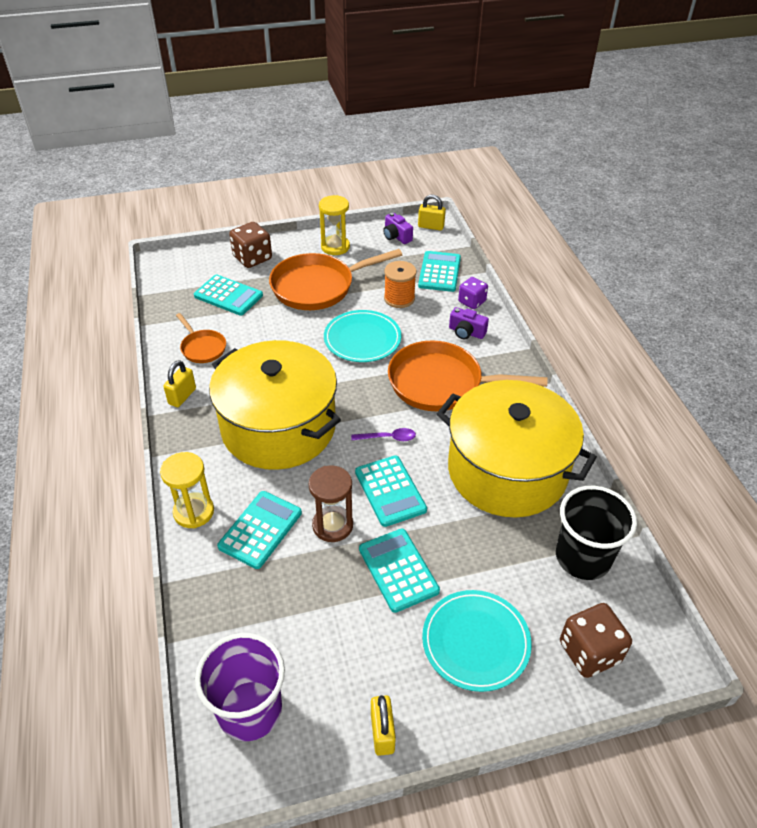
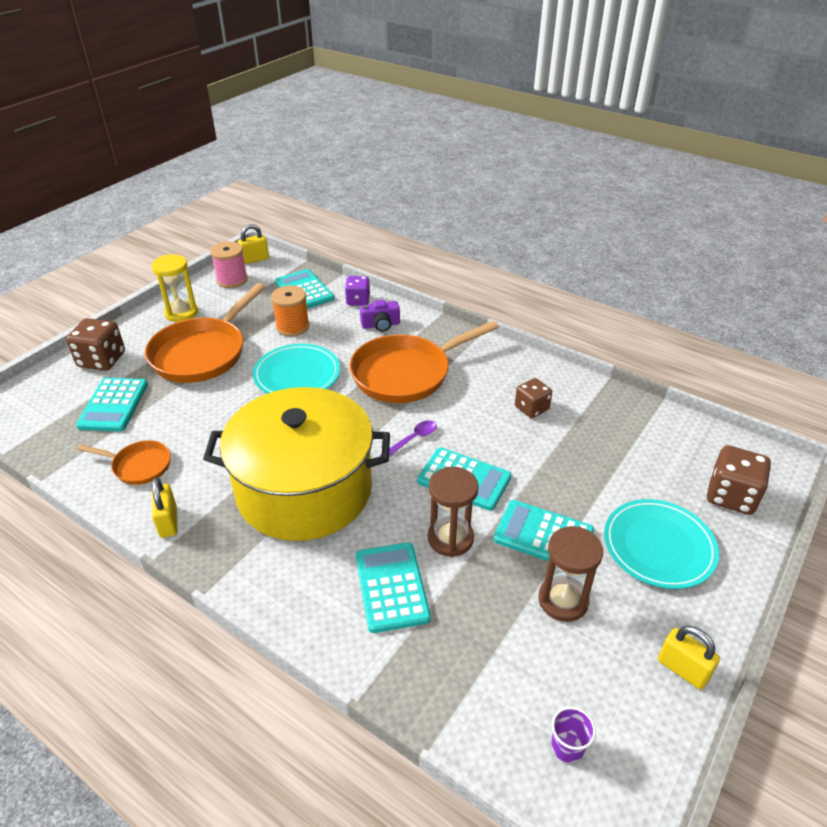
camera: 40 degrees left, 5 degrees down
yellow hourglass [160,452,214,528] -> none
turquoise calculator [194,274,263,316] -> turquoise calculator turned 105 degrees clockwise [76,378,148,431]
purple cup [195,633,285,741] -> purple cup [551,707,596,763], size x0.42
purple camera [383,213,413,244] -> pink spool [210,241,248,288]
yellow pot [437,380,597,518] -> brown dice [515,378,552,418]
black cup [556,486,637,580] -> none
none -> brown hourglass [538,526,603,622]

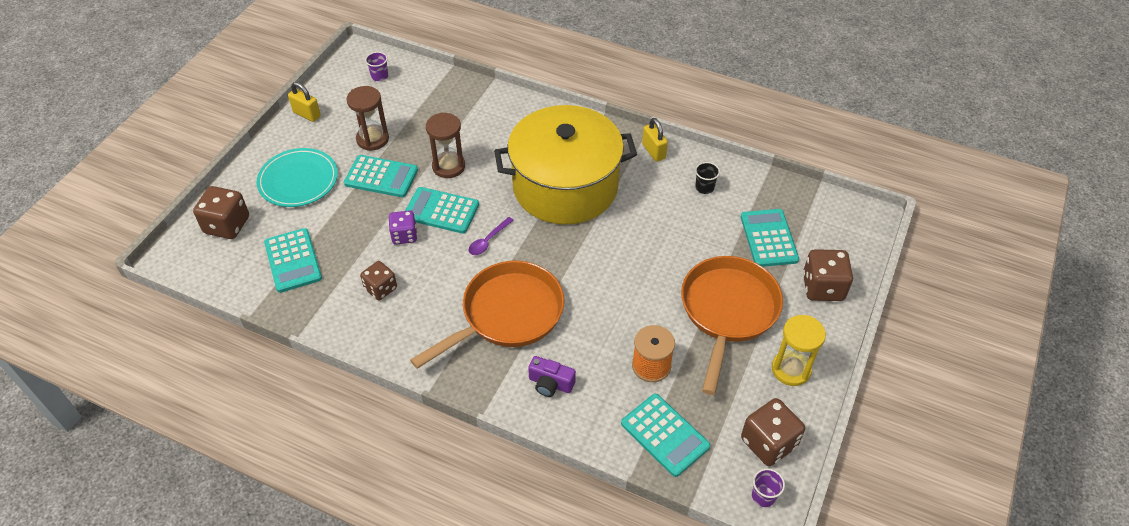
camera: 170 degrees right, 10 degrees up
orange pan [77,440,171,485] -> black cup [695,162,720,194]
pink spool [210,241,248,288] -> brown dice [741,398,805,466]
yellow padlock [238,224,269,264] -> purple cup [752,468,785,507]
turquoise plate [253,344,340,394] -> none
purple dice [345,276,370,305] -> purple dice moved to [389,210,417,245]
turquoise calculator [356,542,431,633] -> turquoise calculator moved to [264,228,322,293]
purple camera [360,300,400,332] -> purple camera turned 135 degrees counterclockwise [528,356,576,397]

